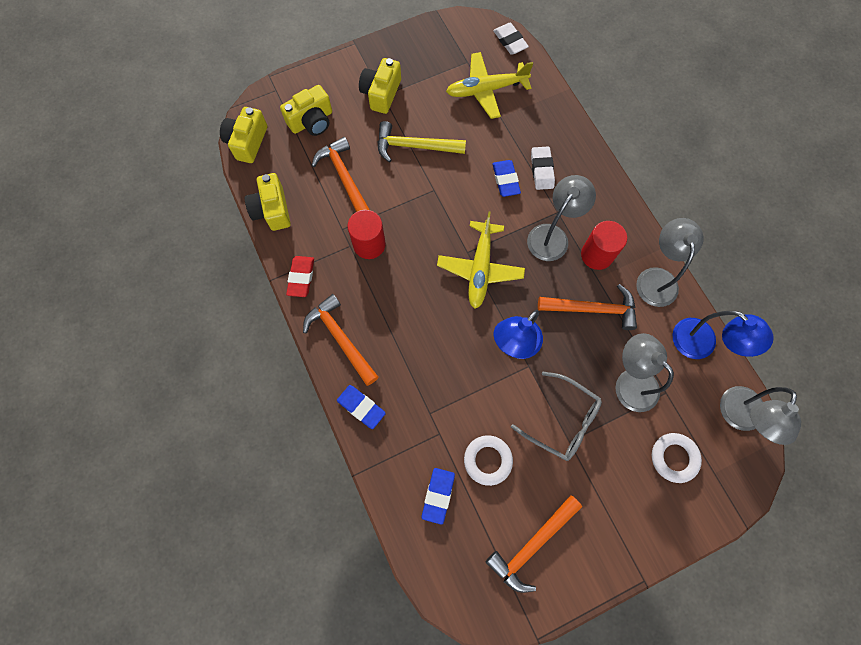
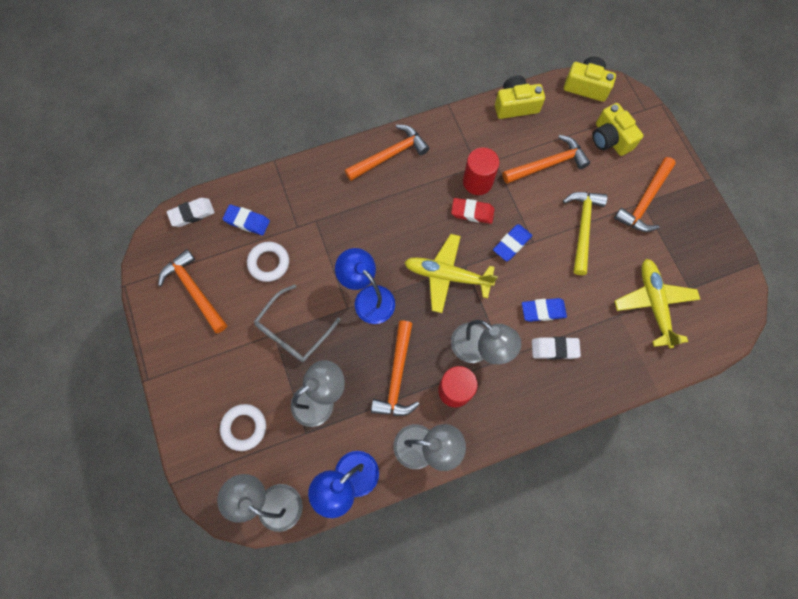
camera: 95 degrees right, 0 degrees up
red eraser [286,256,314,297] -> red eraser moved to [451,198,495,224]
blue eraser [337,385,386,429] -> blue eraser moved to [493,224,532,261]
yellow camera [359,58,401,114] -> orange hammer [614,157,676,232]
white eraser [493,23,529,55] -> white eraser moved to [167,198,215,227]

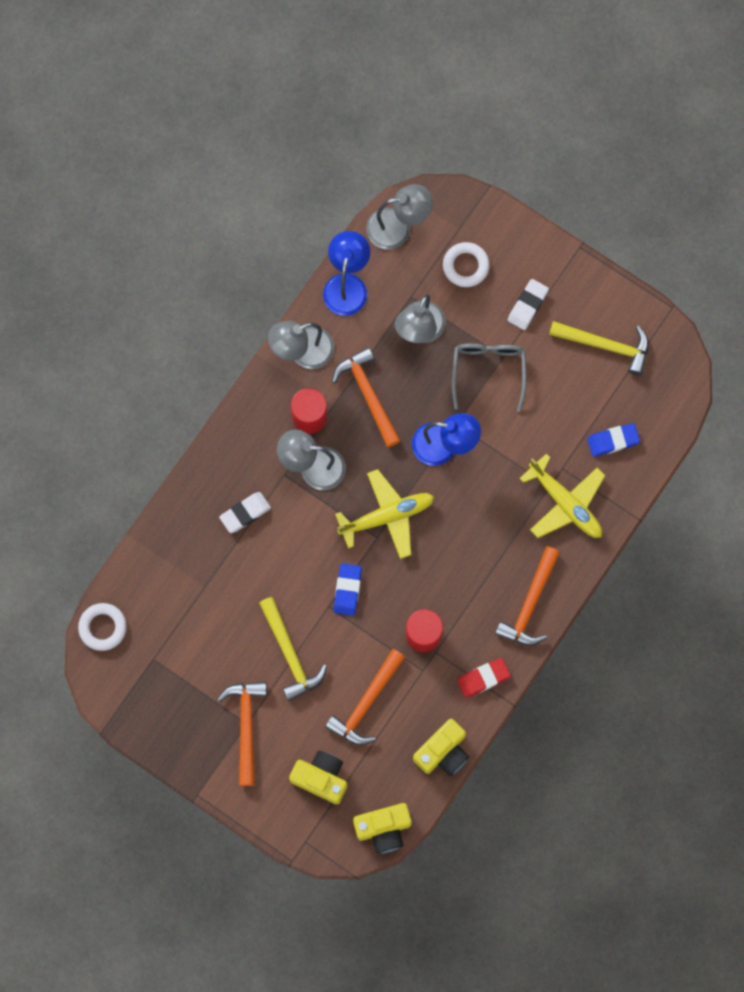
camera: 145 degrees right, 5 degrees up
orange hammer [158,249,227,333] -> yellow hammer [549,321,649,375]
white eraser [167,198,215,227] -> white eraser moved to [508,279,549,330]
white ring [247,242,289,282] -> white ring moved to [78,603,127,651]
red eraser [451,198,495,224] -> red eraser moved to [457,658,511,698]
blue eraser [522,298,567,322] -> none
yellow plane [614,259,700,348] -> yellow plane moved to [519,454,605,538]

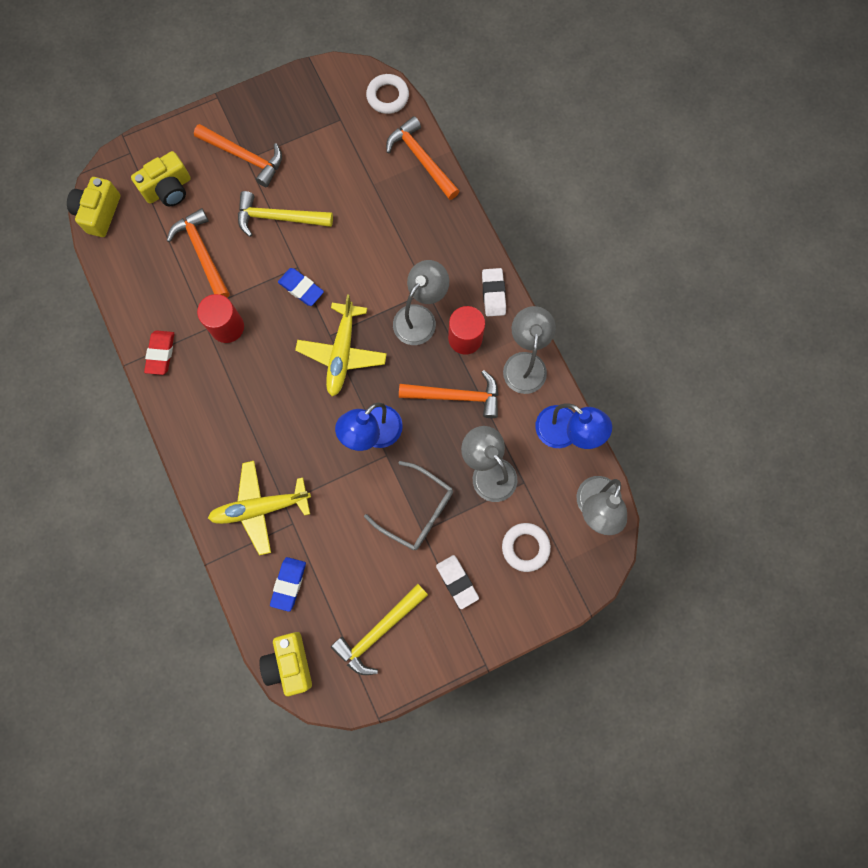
camera: 120 degrees right, 0 degrees up
white eraser [219,492,271,533] -> white eraser moved to [482,268,506,316]
yellow camera [413,719,469,776] -> yellow camera moved to [259,632,312,696]
orange hammer [495,546,560,646] -> orange hammer moved to [386,116,460,200]

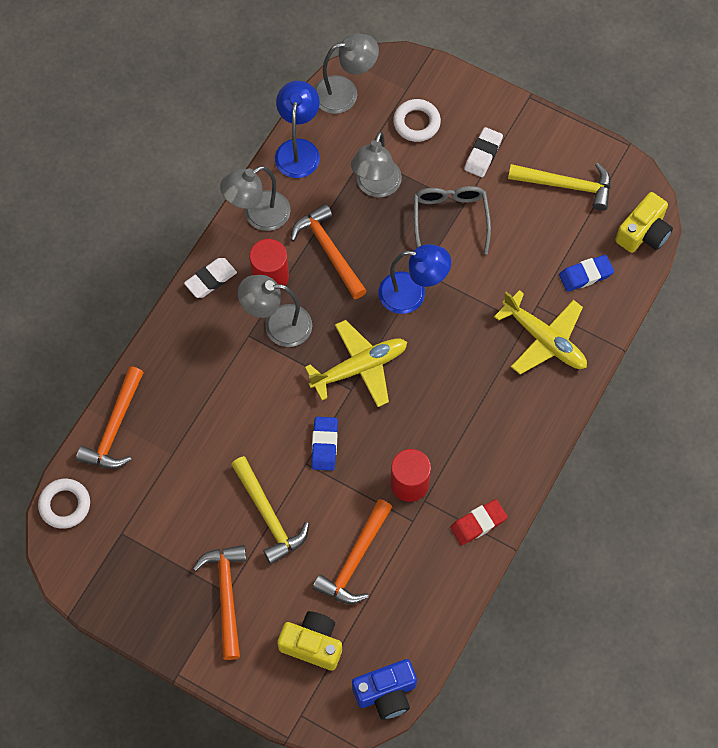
camera: 125 degrees left, 10 degrees down
yellow camera [67,177,120,237] -> blue camera [352,659,417,720]

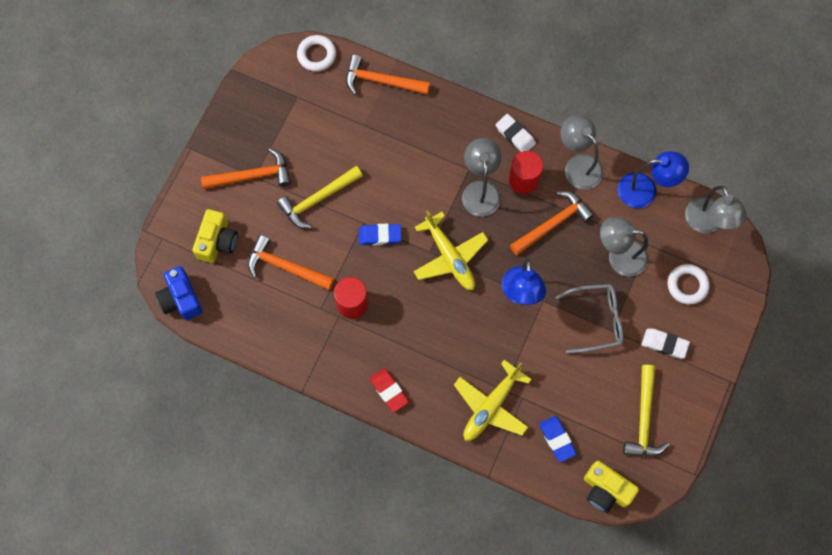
camera: 85 degrees right, 5 degrees up
red eraser [450,499,508,545] -> red eraser moved to [370,368,409,412]

